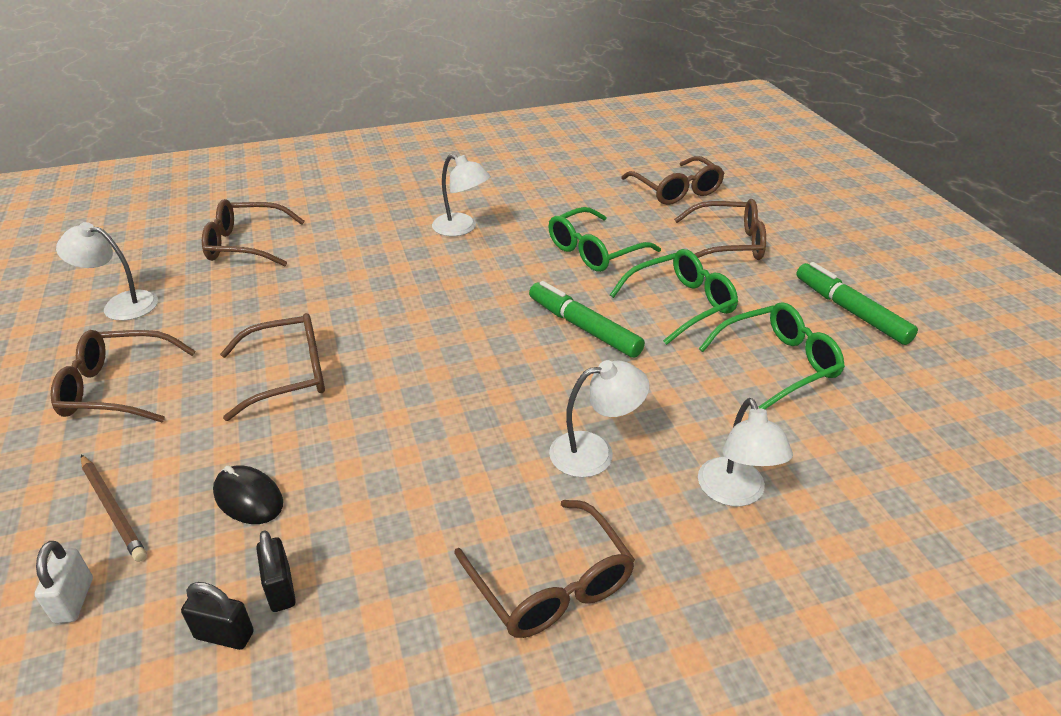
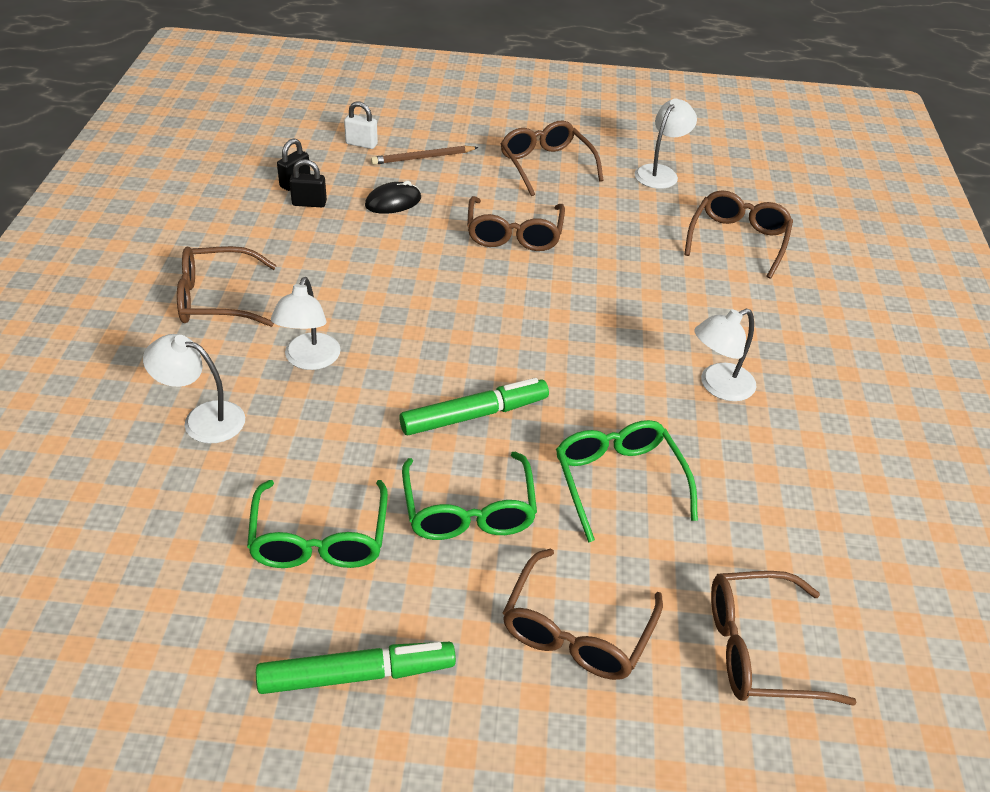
camera: 110 degrees right, 5 degrees up
brown glasses [50,330,196,422] -> brown glasses turned 45 degrees counterclockwise [501,121,604,196]

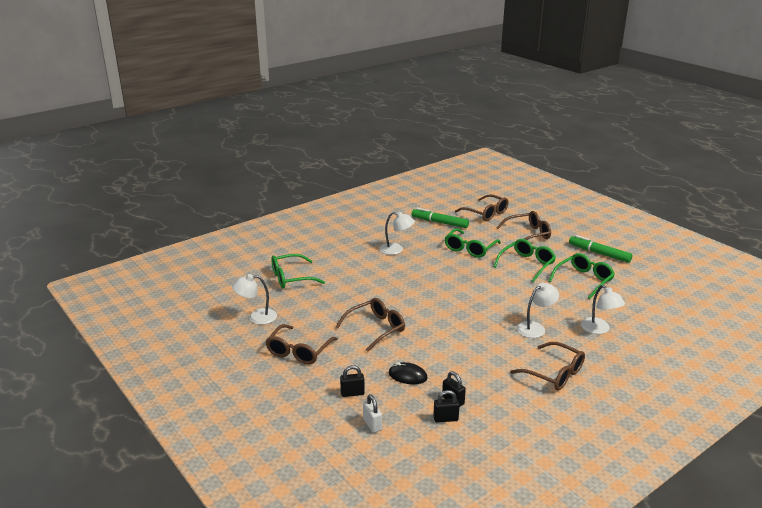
camera: 130 degrees left, 15 degrees down
brown pencil [371,145,479,165] -> black padlock [340,365,365,397]
green marker [399,378,549,435] -> green marker moved to [412,208,469,228]
brown glasses [684,190,793,279] -> green glasses [271,254,325,288]

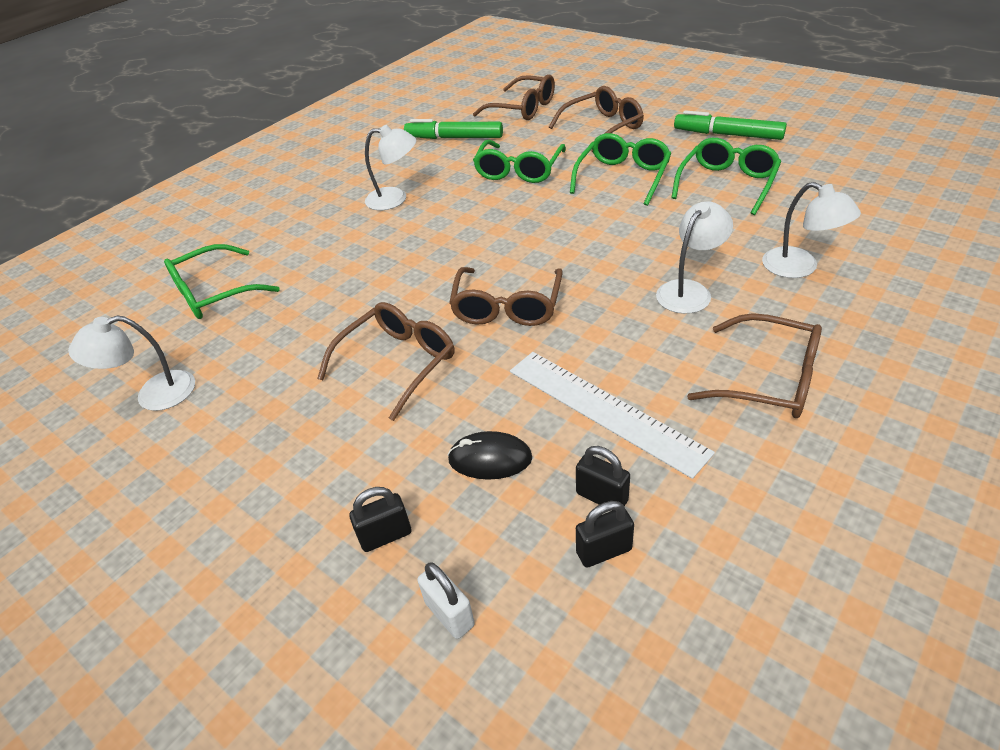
camera: 10 degrees left, 15 degrees up
brown glasses [265,324,338,364] -> brown glasses moved to [449,267,563,326]
none -> white ruler [510,352,715,479]

